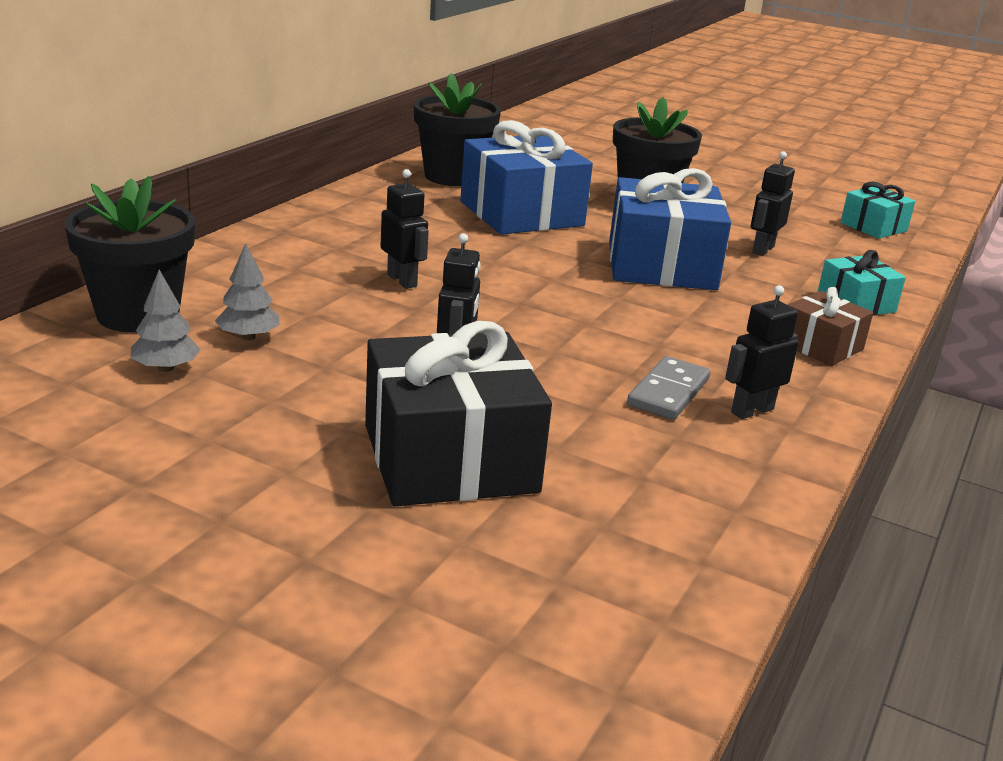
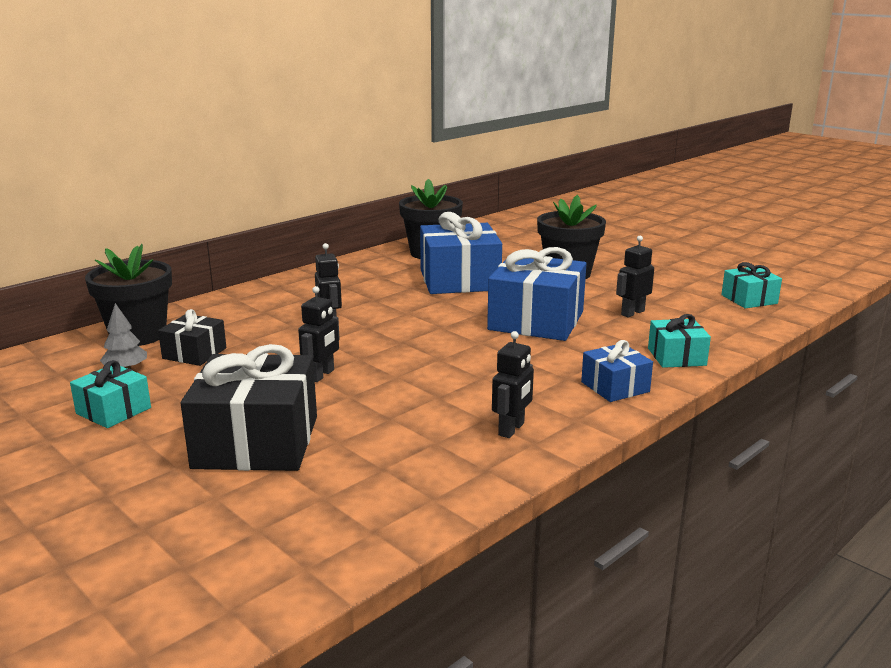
camera: 20 degrees right, 5 degrees down
grey tree [215,243,279,340] -> black gift [158,309,227,366]
grey domino [627,356,710,420] -> none
black robot [725,285,799,419] -> black robot turned 135 degrees clockwise [492,331,534,438]
brown gift [788,287,873,366] -> blue gift [581,340,653,402]
none -> turquoise gift [70,360,151,428]

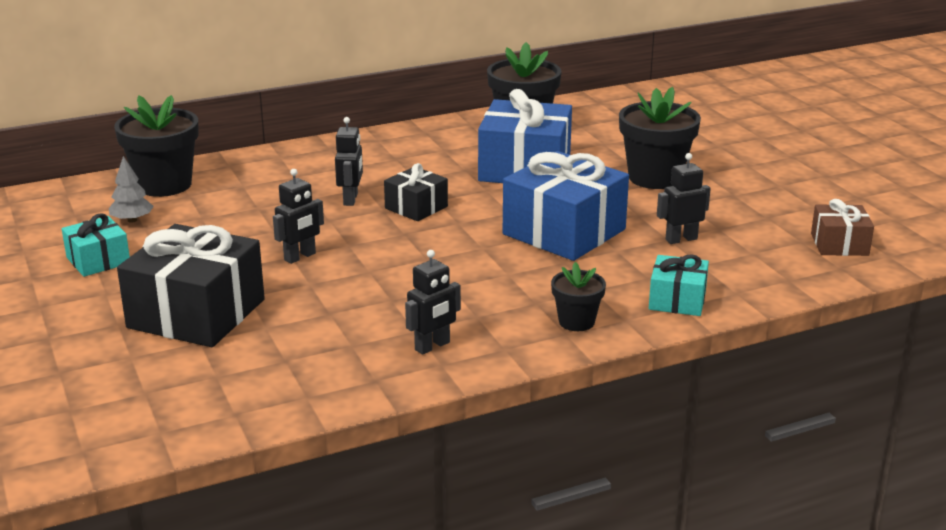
camera: 20 degrees right, 5 degrees up
black gift [158,309,227,366] -> black gift moved to [384,163,448,221]
blue gift [581,340,653,402] -> black flower pot [551,262,606,331]
turquoise gift [721,262,782,308] -> brown gift [811,199,874,256]

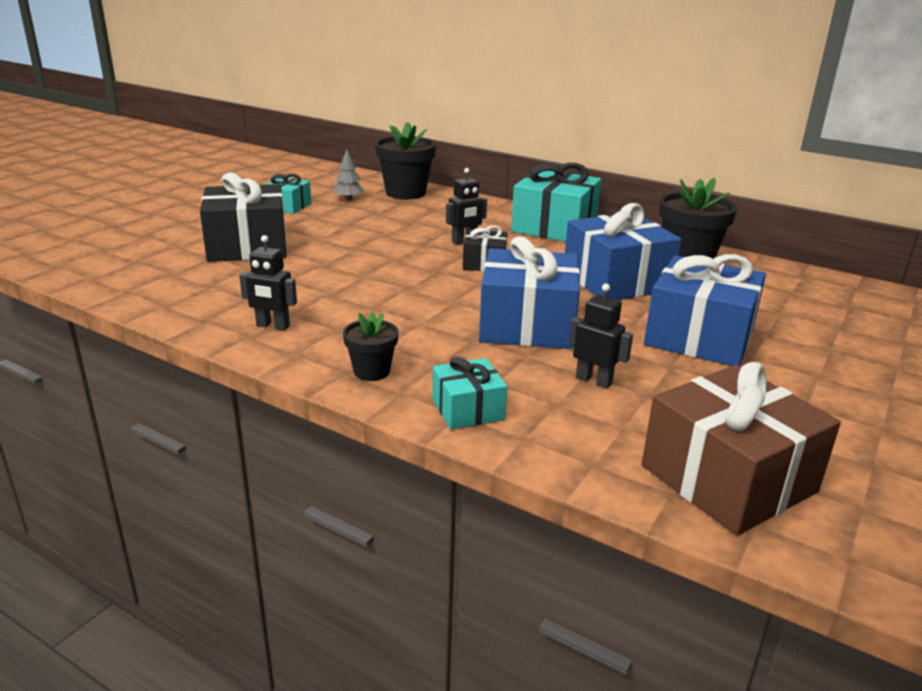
camera: 55 degrees right, 0 degrees up
black robot [273,169,324,264] -> none
black flower pot [619,87,701,189] -> blue gift [644,254,766,366]
brown gift [811,199,874,256] -> brown gift [642,362,841,536], size x1.90
none -> turquoise gift [511,163,602,242]

